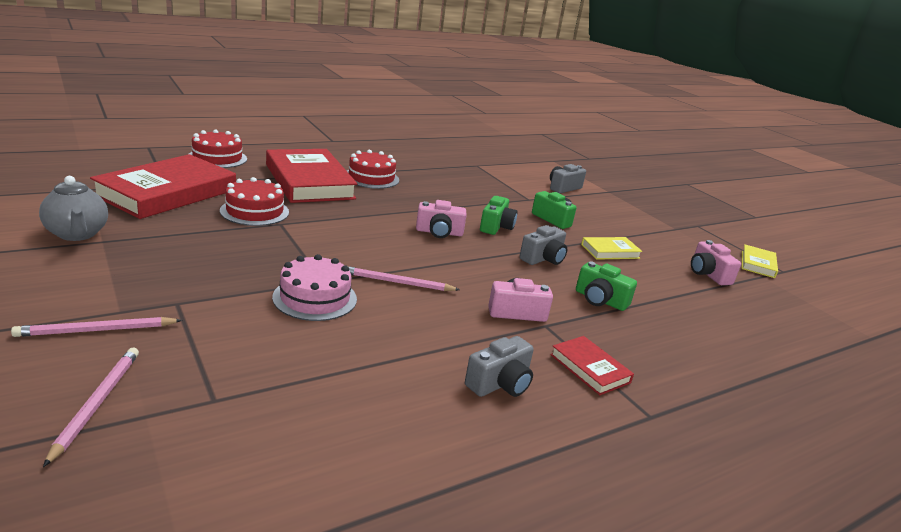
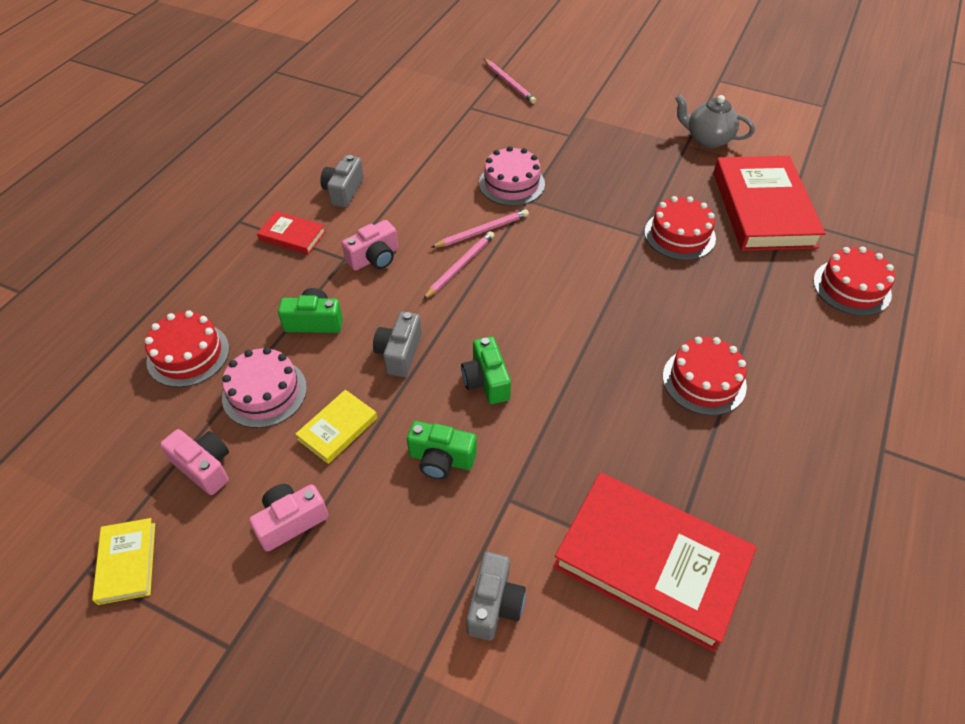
camera: 150 degrees right, 25 degrees up
pink pencil [11,317,182,337] -> pink pencil moved to [423,231,494,300]
red book [266,149,357,203] -> red book moved to [553,472,757,652]
pink camera [416,200,466,238] -> pink camera moved to [249,484,328,552]
none -> red cake [145,310,229,387]
none -> pink cake [222,347,307,428]

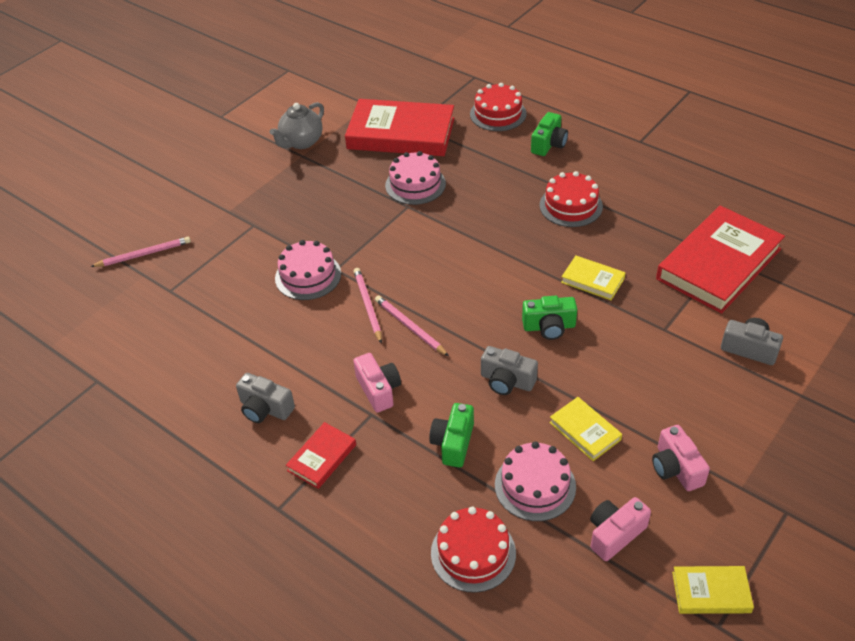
camera: 75 degrees left, 5 degrees down
green camera [407,421,477,479] -> green camera moved to [531,112,568,156]
red cake [644,196,716,260] -> pink cake [385,151,446,205]
none -> yellow book [561,256,626,300]

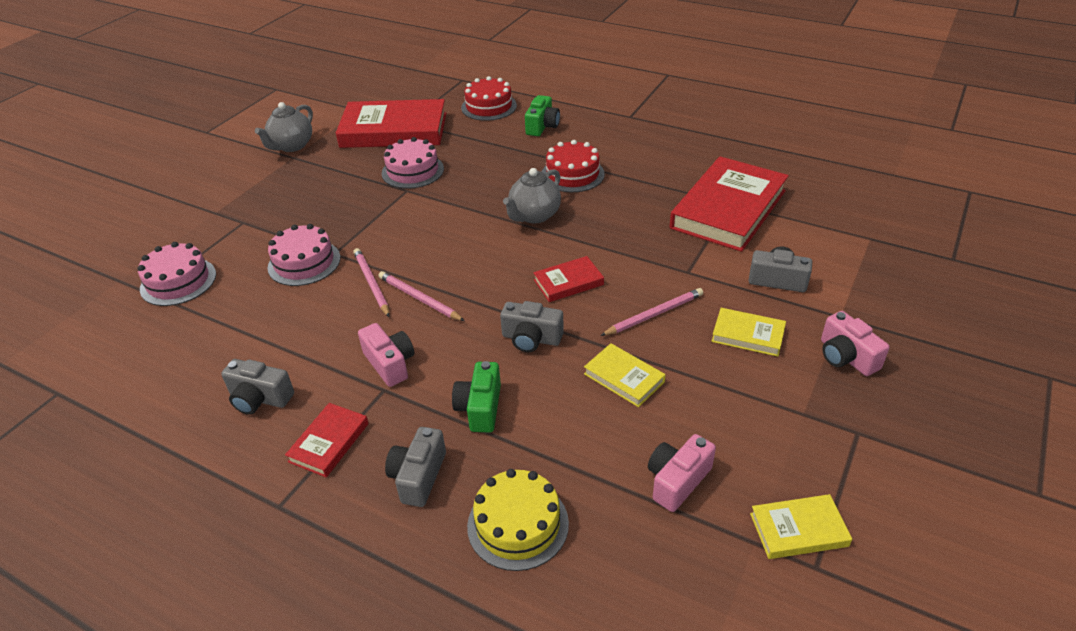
camera: 10 degrees left, 5 degrees down
pink pencil [90,237,191,267] -> pink pencil moved to [600,288,703,336]
red cake [431,507,516,593] -> yellow cake [467,469,569,571]
pink cake [495,441,576,521] -> pink cake moved to [138,242,216,306]
green camera [522,296,577,340] -> red book [533,256,604,302]
yellow book [561,256,626,300] -> yellow book moved to [712,308,786,356]
pink camera [652,425,710,491] -> pink camera moved to [821,311,889,376]
none -> grey camera [385,427,446,507]
none -> grey teapot [503,168,561,223]

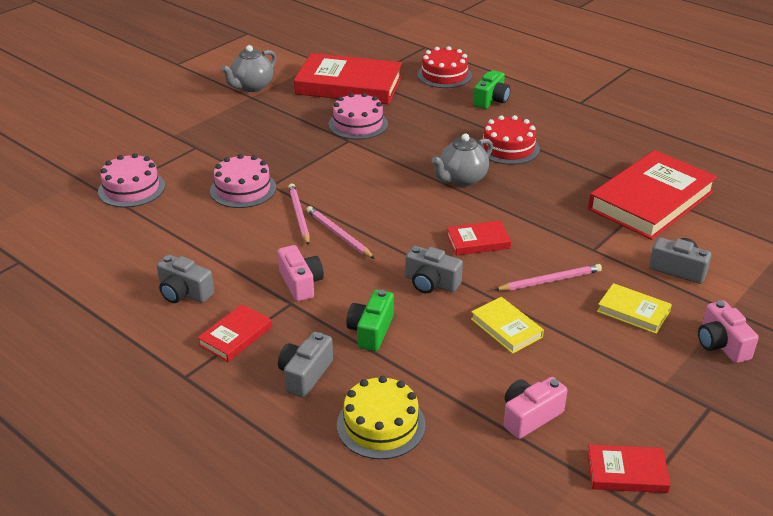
camera: 10 degrees right, 5 degrees down
yellow book [750,494,852,559] -> red book [587,444,671,493]

